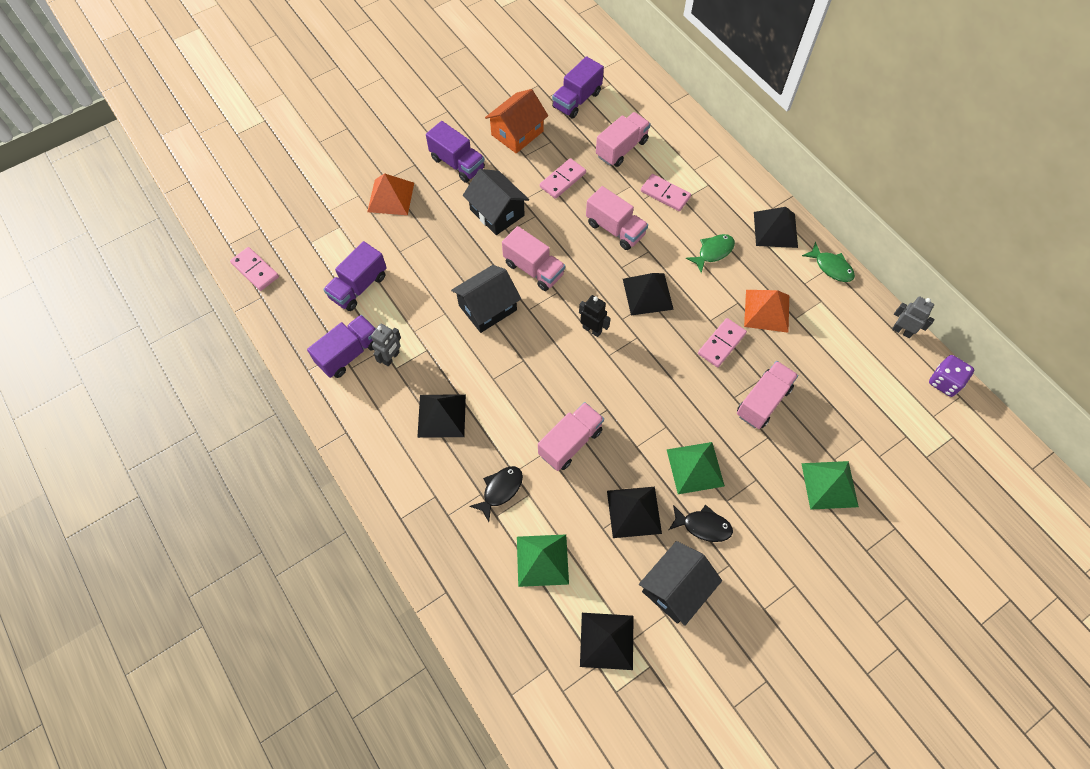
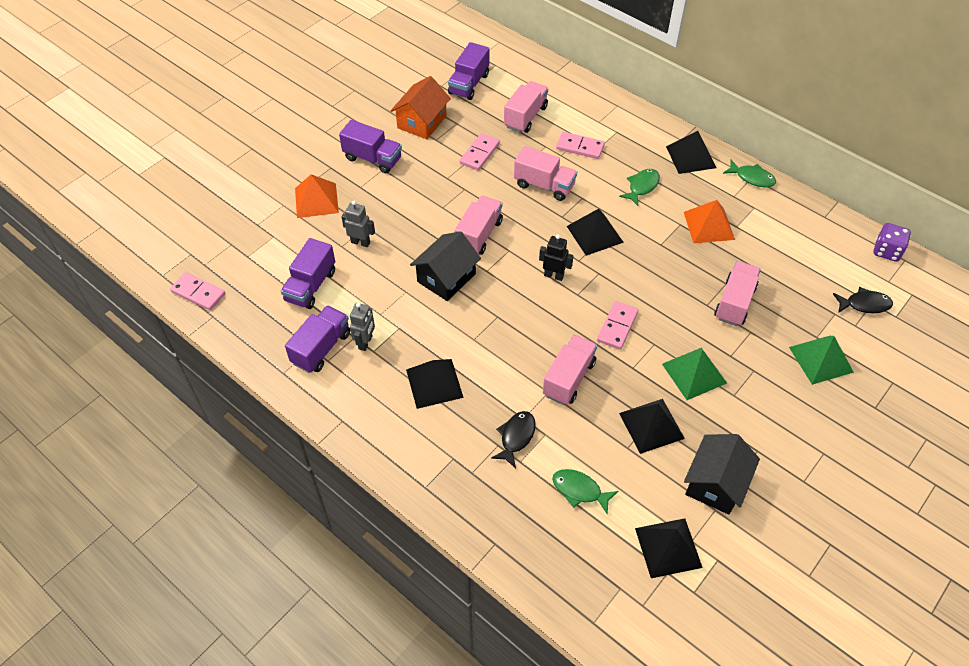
camera: 15 degrees left, 10 degrees down
black house [463,169,529,235] -> none
pink truck [502,226,565,291] -> pink truck turned 90 degrees counterclockwise [455,196,503,255]
green pyramid [517,534,569,587] -> green fish [552,469,618,515]
black fish [669,505,733,542] -> black fish moved to [833,287,893,313]
pink domino [698,318,747,367] -> pink domino moved to [597,301,638,350]
grey robot [892,296,935,338] -> grey robot moved to [341,201,375,247]

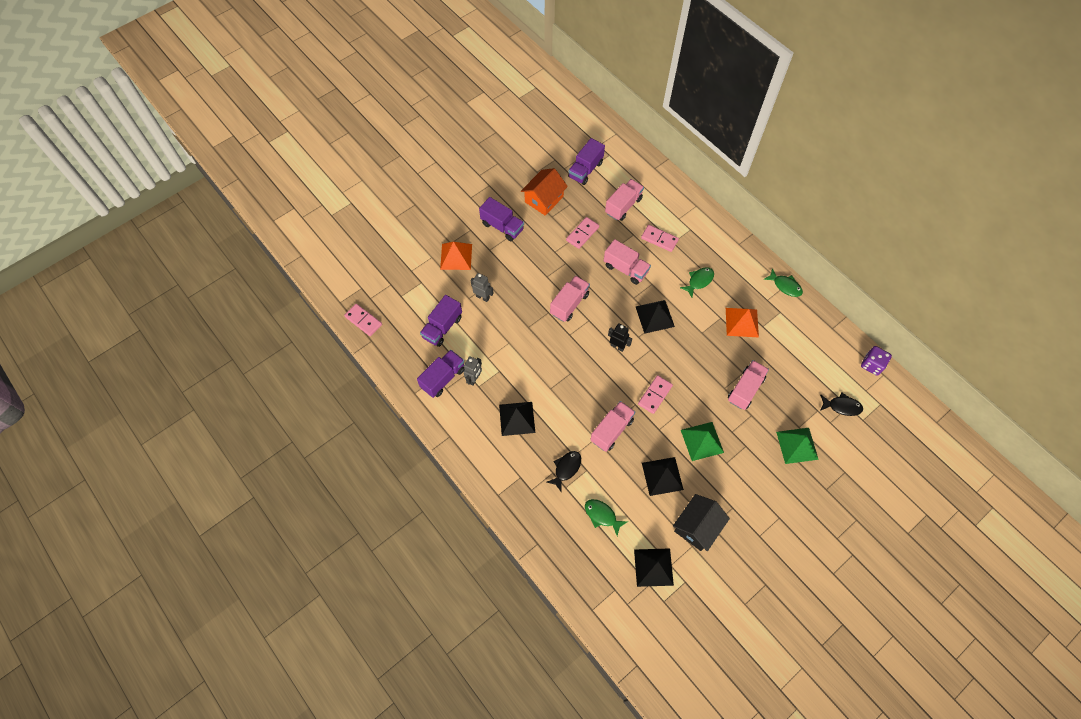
camera: 10 degrees right, 10 degrees up
black house [410,231,481,301] -> none
black pyramid [666,131,716,174] -> none

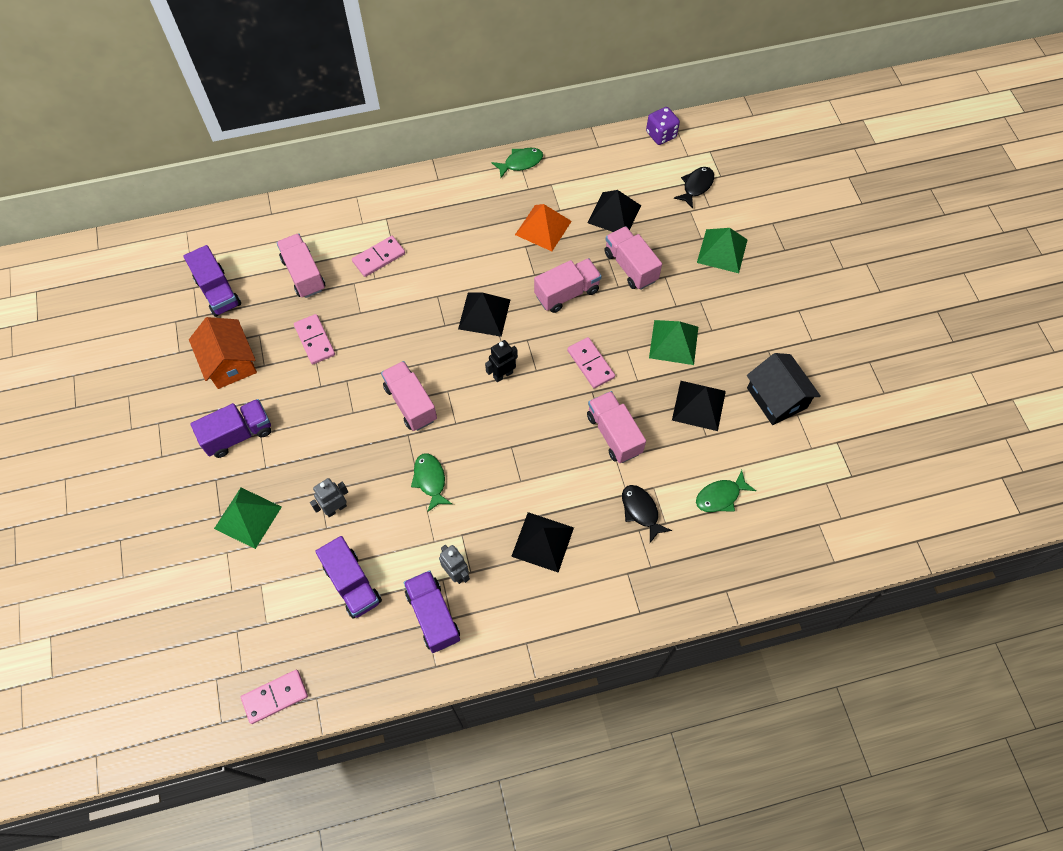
camera: 65 degrees left, 0 degrees up
orange pyramid [440,242,472,270] -> green pyramid [214,488,282,549]
pink truck [604,239,651,285] -> pink truck moved to [534,258,602,313]
black pyramid [634,548,674,587] -> black pyramid moved to [588,190,641,232]
green fish [680,267,714,297] -> green fish moved to [411,453,452,512]

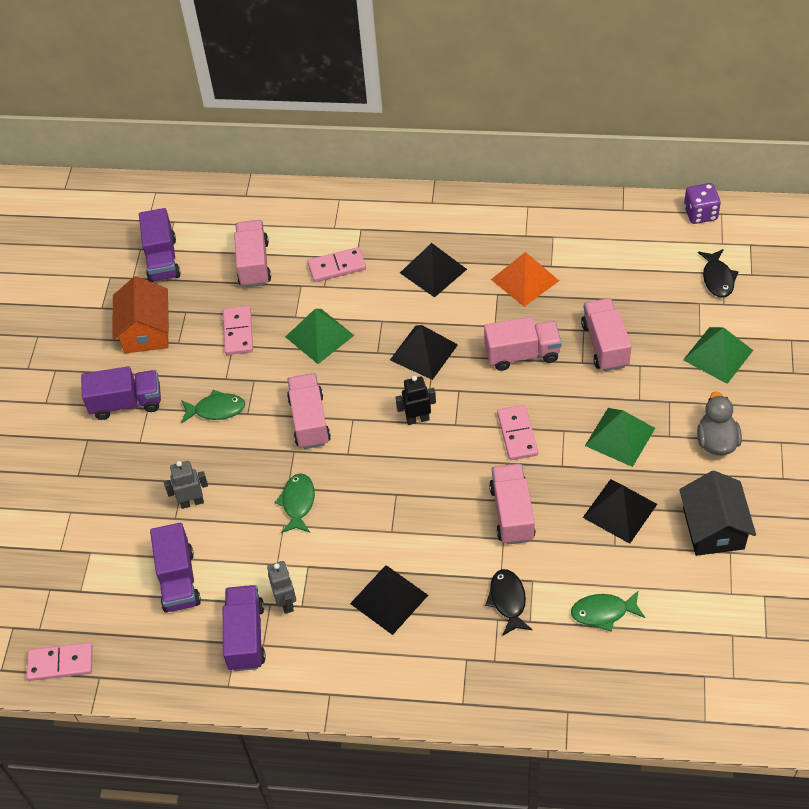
camera: 25 degrees right, 10 degrees down
green pyramid [214,488,282,549] -> green pyramid moved to [285,309,354,364]
green fish [491,148,543,178] -> green fish moved to [181,390,245,423]
black pyramid [588,190,641,232] -> black pyramid moved to [400,243,467,298]
black fish [673,167,714,208] -> black fish turned 120 degrees clockwise [698,249,739,298]
none -> grey duck [697,391,742,455]

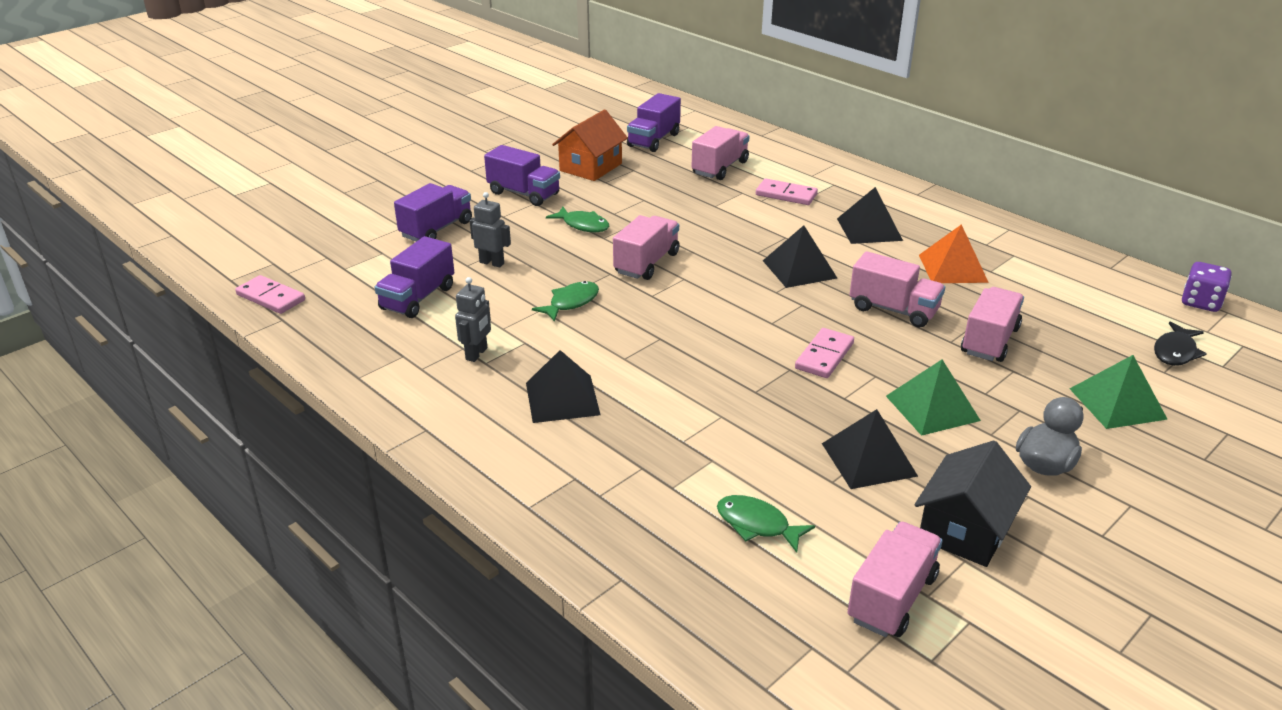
camera: 35 degrees right, 20 degrees down
pink domino [223,306,253,355] -> none
purple truck [223,585,266,671] -> purple truck moved to [394,183,472,242]
green pyramid [285,309,354,364] -> none
black robot [396,376,436,425] -> none
black fish [485,569,532,636] -> none
pink truck [489,464,536,545] -> pink truck moved to [848,522,943,637]

